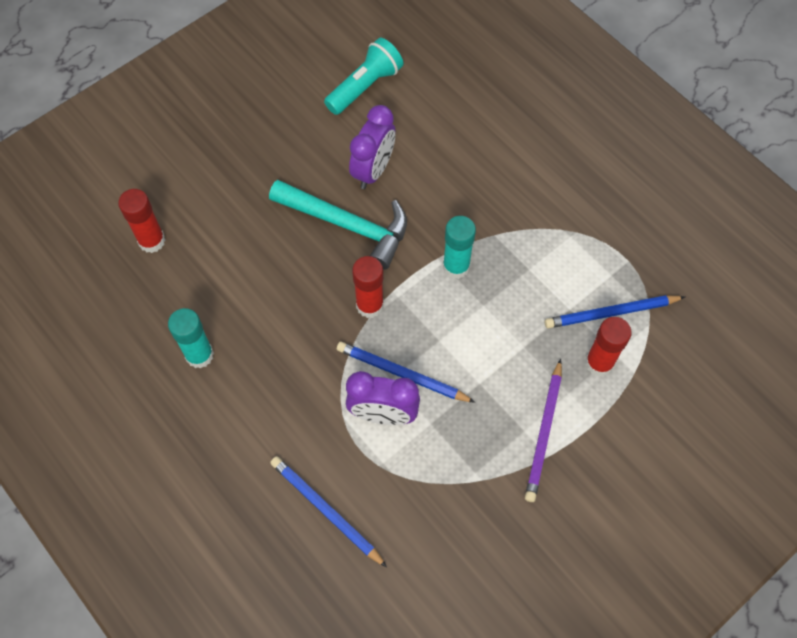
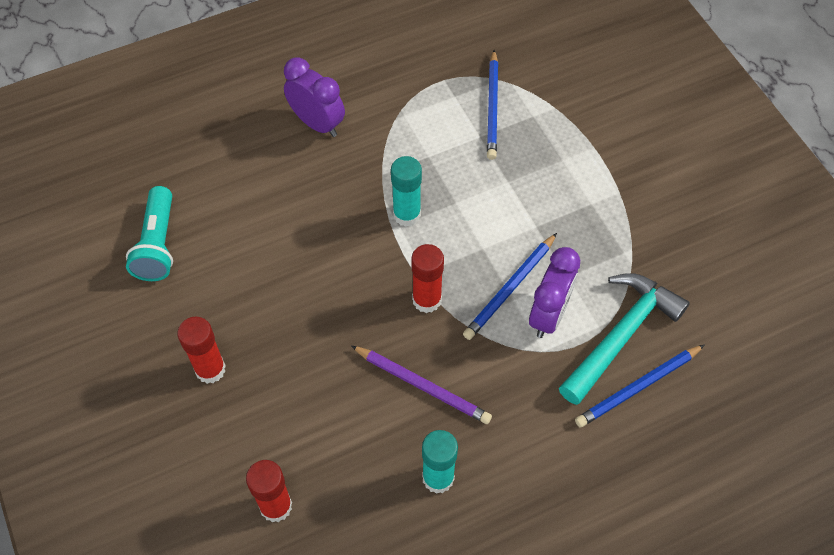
camera: 75 degrees left, 5 degrees down
turquoise hammer [269,180,407,269] -> turquoise hammer moved to [559,273,690,405]
turquoise flashlight [324,38,403,115] -> turquoise flashlight turned 150 degrees counterclockwise [126,186,173,281]
purple clock [349,105,395,189] -> purple clock moved to [284,58,345,137]
purple pencil [525,359,562,502] -> purple pencil moved to [351,346,492,424]
red glue stick [585,317,632,377] -> red glue stick moved to [177,317,226,384]

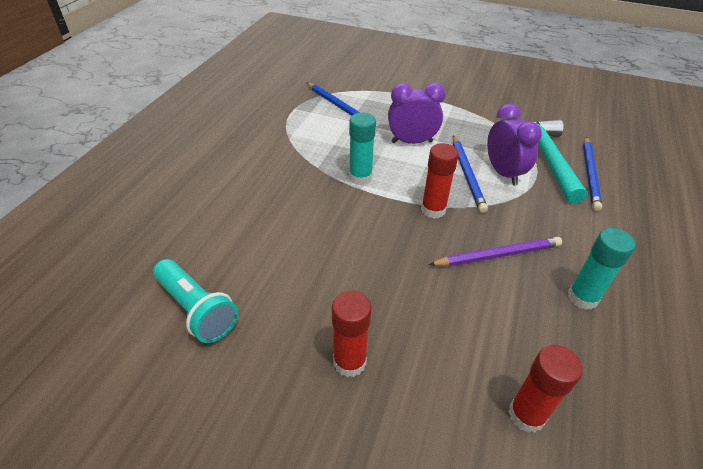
camera: 45 degrees left, 15 degrees down
purple clock [284,58,345,137] -> purple clock moved to [388,83,446,144]

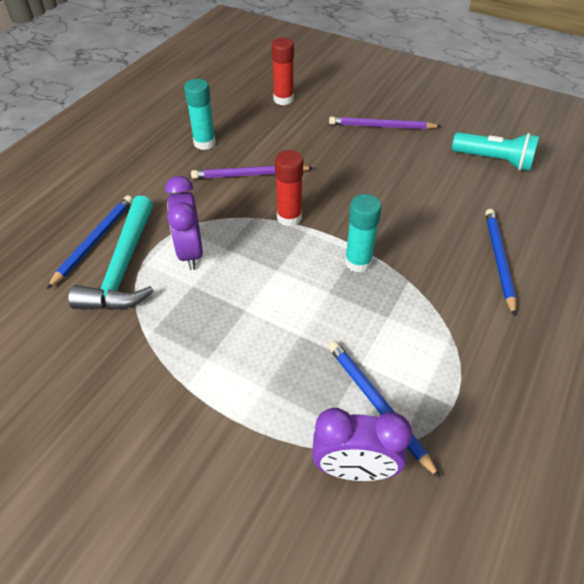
camera: 170 degrees left, 5 degrees up
turquoise flashlight [153,259,238,343] -> turquoise flashlight turned 150 degrees clockwise [452,132,539,171]
red glue stick [332,291,371,377] -> purple pencil [329,117,441,129]
purple clock [388,83,446,144] -> purple clock moved to [312,408,412,481]
blue pencil [453,135,488,213] -> blue pencil moved to [485,209,517,316]

